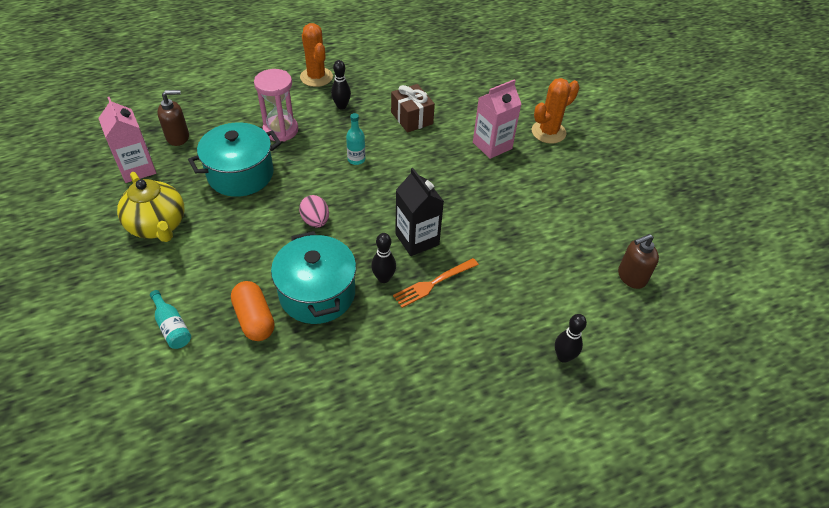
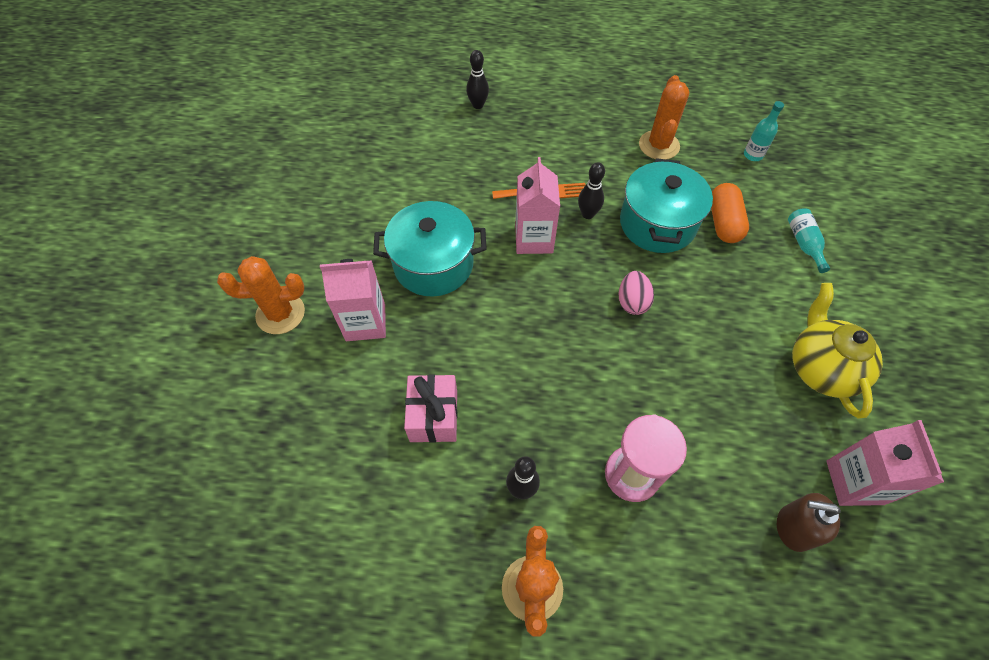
camera: 150 degrees left, 10 degrees up
turquoise pot [188,123,281,197] -> turquoise pot moved to [373,201,487,297]
turquoise bottle [346,113,365,165] -> turquoise bottle moved to [744,101,784,161]
brown gift [391,84,435,133] -> pink gift [404,374,458,443]
black carton [395,168,444,256] -> pink carton [515,157,560,254]
brown soap dispenser [618,234,659,289] -> none
none -> orange cactus [639,75,689,159]

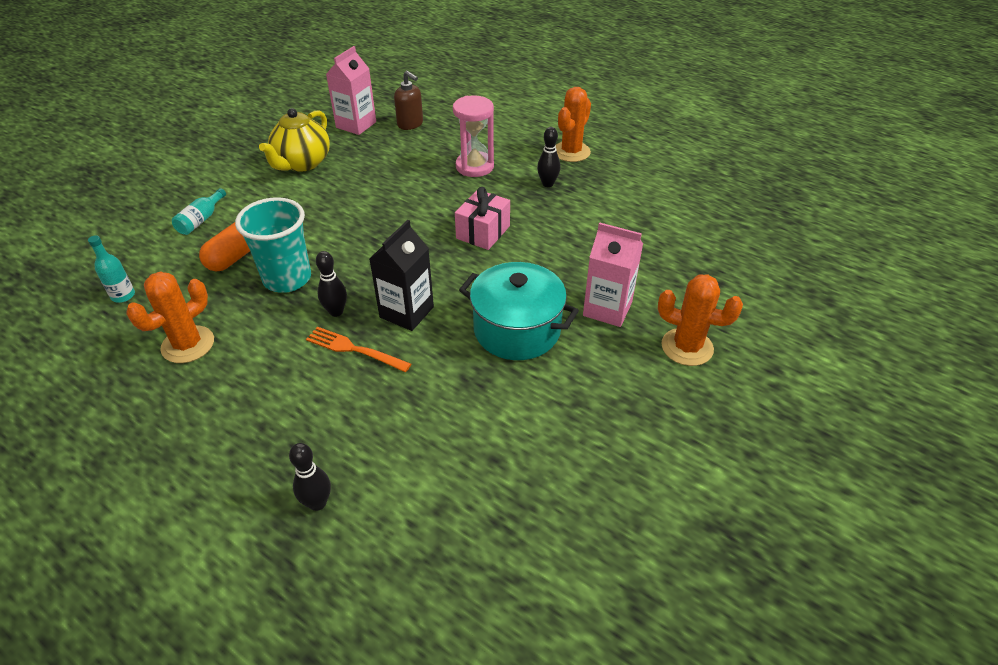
camera: 150 degrees left, 15 degrees down
pink gift [404,374,458,443] -> pink gift moved to [455,187,510,250]
pink carton [515,157,560,254] -> black carton [369,220,434,331]
pink egg [619,271,654,315] -> none
turquoise pot [620,158,713,253] -> turquoise cup [235,198,311,293]

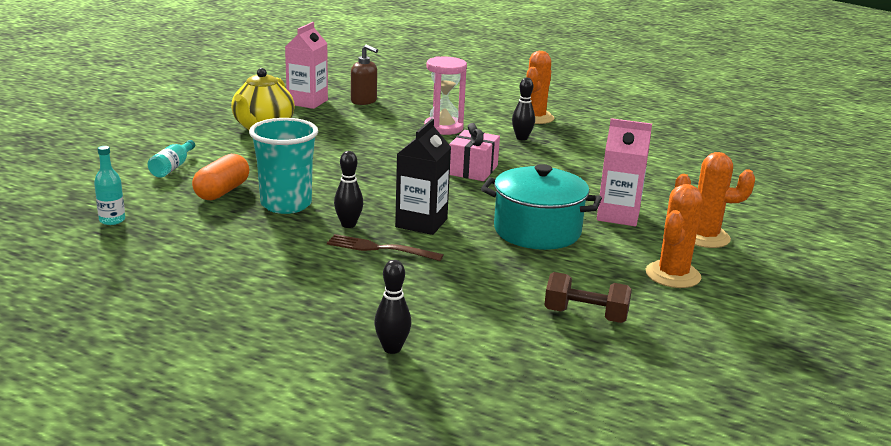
camera: 10 degrees left, 20 degrees down
orange cactus [126,271,214,363] -> orange cactus moved to [646,184,703,288]
orange fork [306,327,411,372] -> brown fork [327,234,444,261]
none -> brown dumbbell [544,272,632,323]

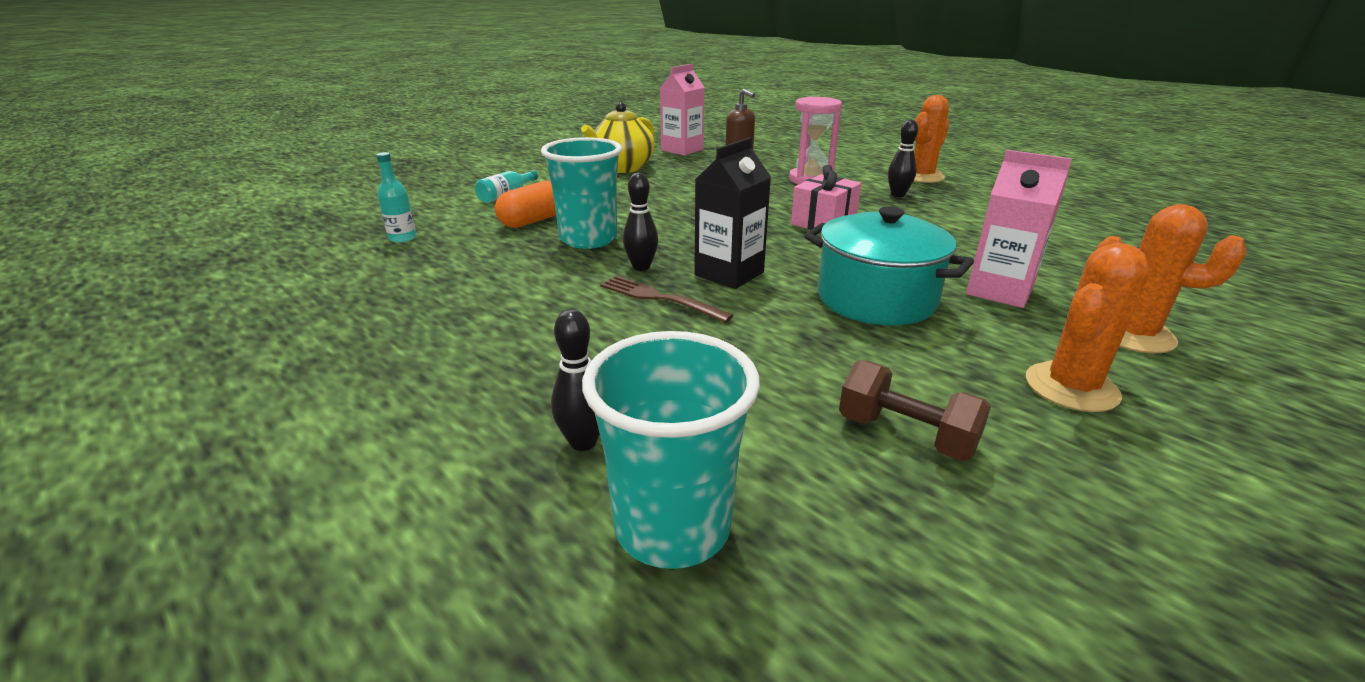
camera: 20 degrees right, 5 degrees up
none -> turquoise cup [582,331,760,569]

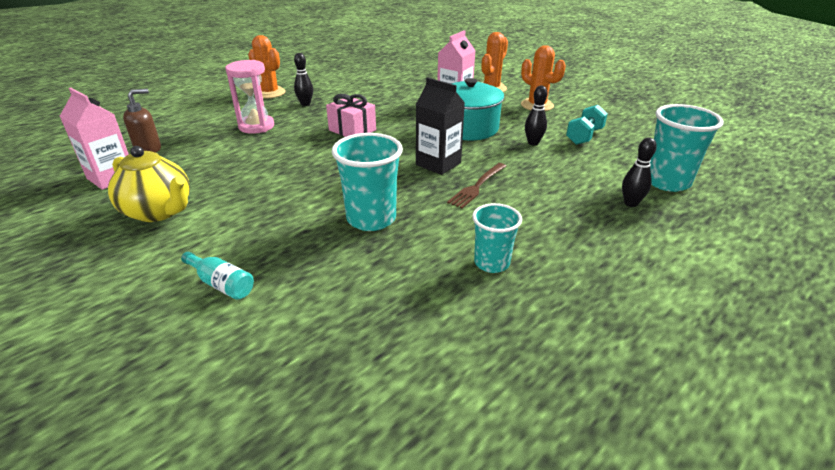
camera: 90 degrees left, 5 degrees up
turquoise bottle [376,152,417,243] -> none
orange capsule [495,180,556,228] -> none
black bowling pin [623,173,658,271] -> black bowling pin moved to [525,86,548,145]
brown dumbbell [839,360,991,461] -> turquoise dumbbell [566,105,608,145]
none -> turquoise cup [472,203,522,273]

